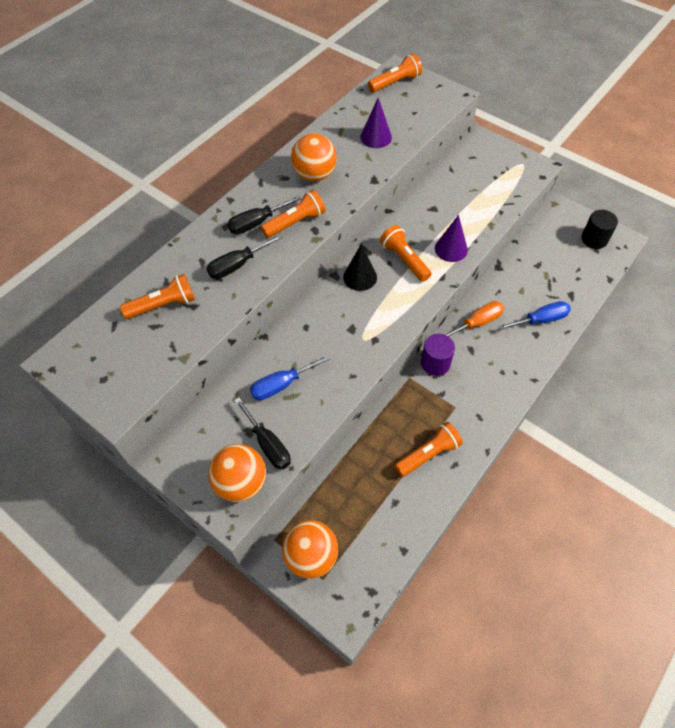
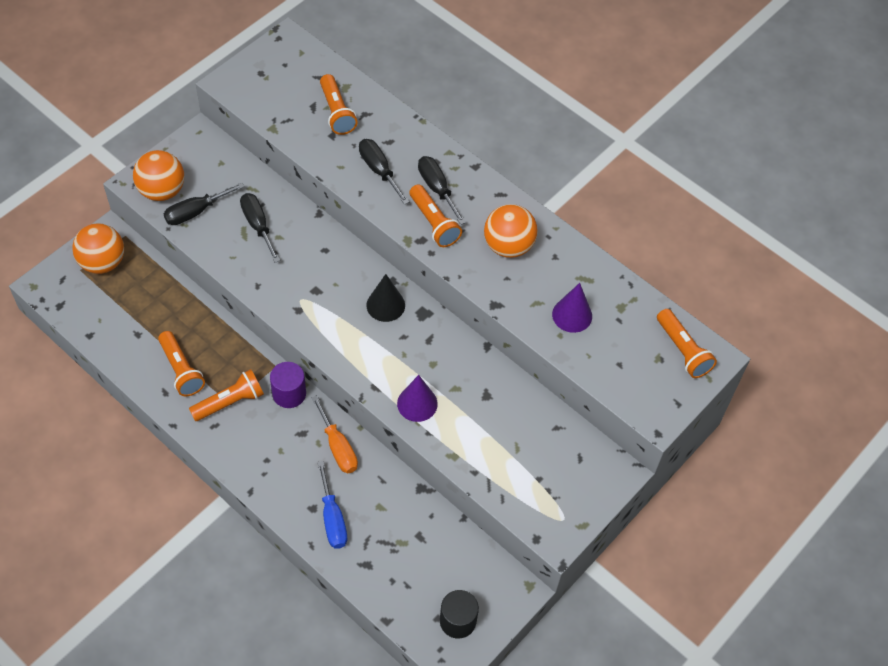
camera: 90 degrees right, 0 degrees up
blue screwdriver [250,355,331,400] -> black screwdriver [240,193,280,262]
orange flashlight [380,225,431,282] -> orange flashlight moved to [189,369,264,421]

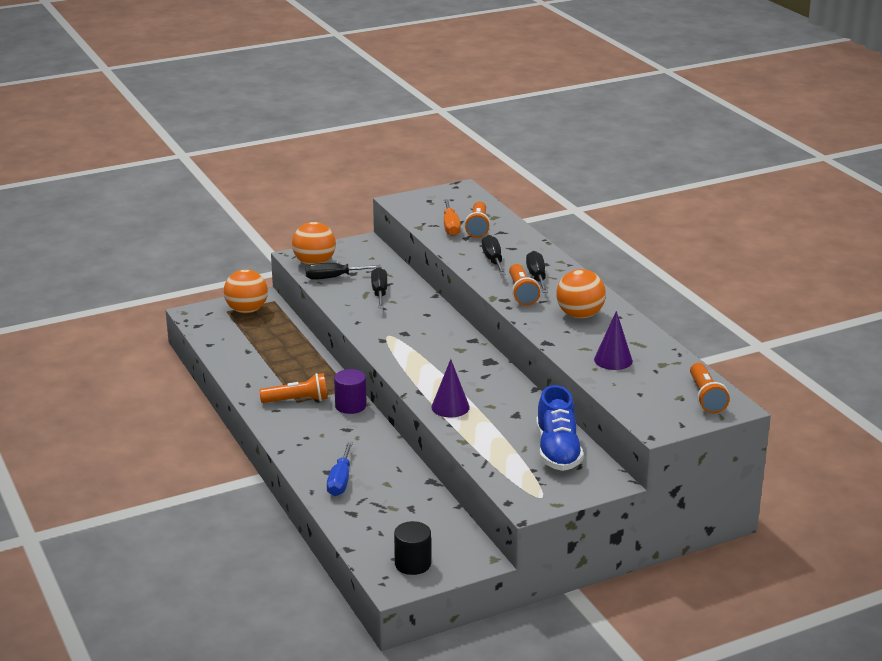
camera: 25 degrees right, 30 degrees down
orange flashlight [158,331,205,396] -> none
orange screwdriver [312,395,358,473] -> orange screwdriver moved to [444,199,461,236]
black cone [366,274,405,322] -> none
none -> blue shoe [536,385,584,471]

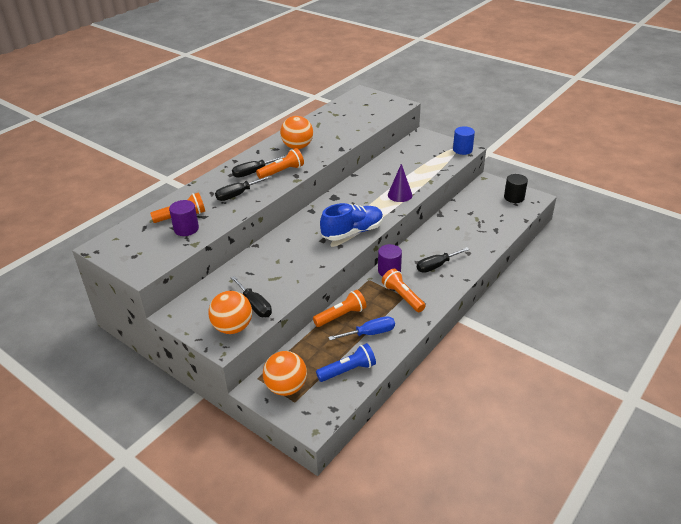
camera: 115 degrees left, 10 degrees up
blue screwdriver [327,441,353,496] -> blue screwdriver moved to [328,316,395,340]
black screwdriver [371,267,387,308] -> black screwdriver moved to [417,247,469,273]
orange screwdriver [444,199,461,236] -> purple cylinder [169,200,199,236]
blue shoe [536,385,584,471] -> blue shoe moved to [320,203,383,241]
purple cone [594,311,633,370] -> none
orange flashlight [690,363,730,413] -> orange flashlight moved to [313,290,366,327]
none -> blue flashlight [316,343,376,382]
none -> blue cylinder [453,126,475,155]

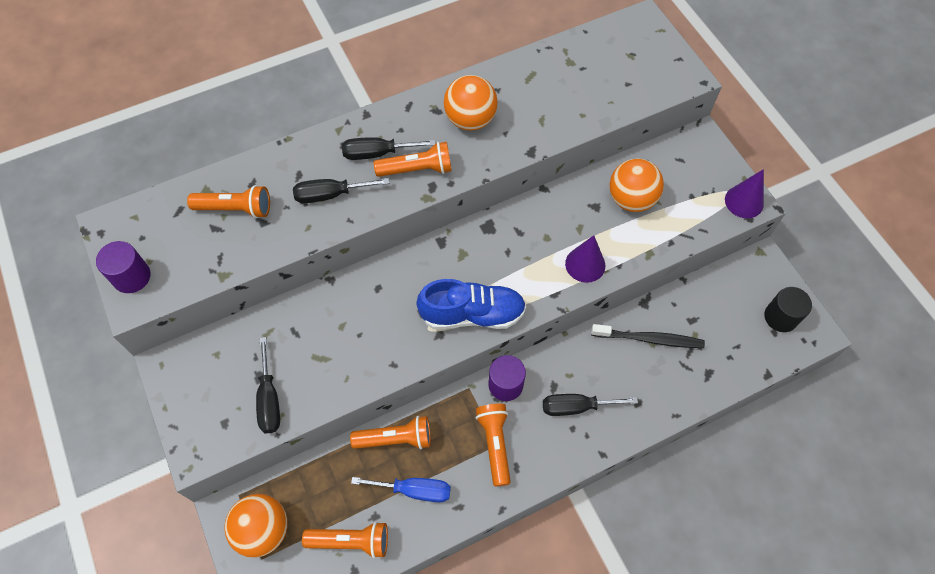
camera: 25 degrees right, 25 degrees up
purple cylinder [169,200,199,236] -> purple cylinder moved to [96,241,150,293]
orange ball [208,291,252,334] -> orange ball moved to [609,158,664,212]
blue flashlight [316,343,376,382] -> orange flashlight [302,522,388,559]
blue cylinder [453,126,475,155] -> purple cone [725,169,764,218]
none -> black toothbrush [591,324,705,348]

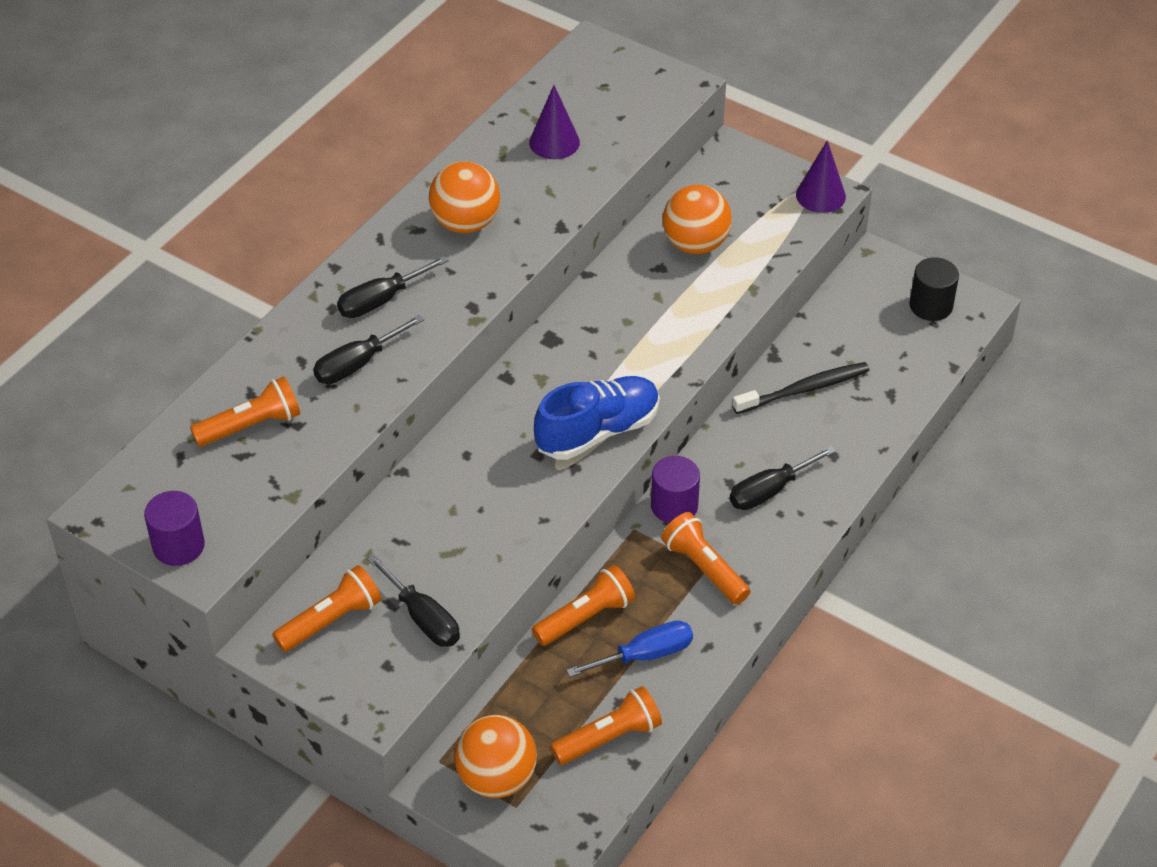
camera: 30 degrees left, 15 degrees down
orange flashlight [374,142,452,177] -> orange flashlight moved to [272,565,381,652]
purple cone [565,235,605,283] -> purple cone moved to [529,85,580,159]

